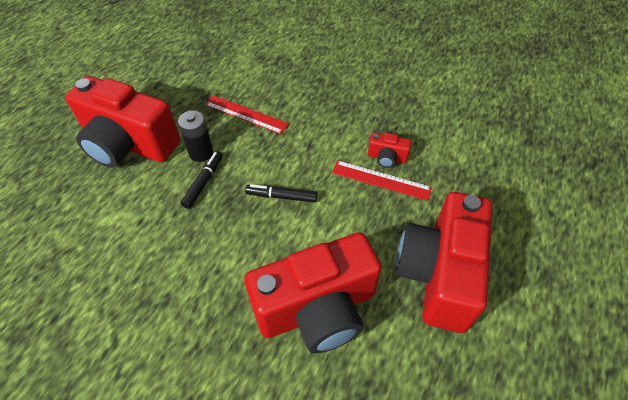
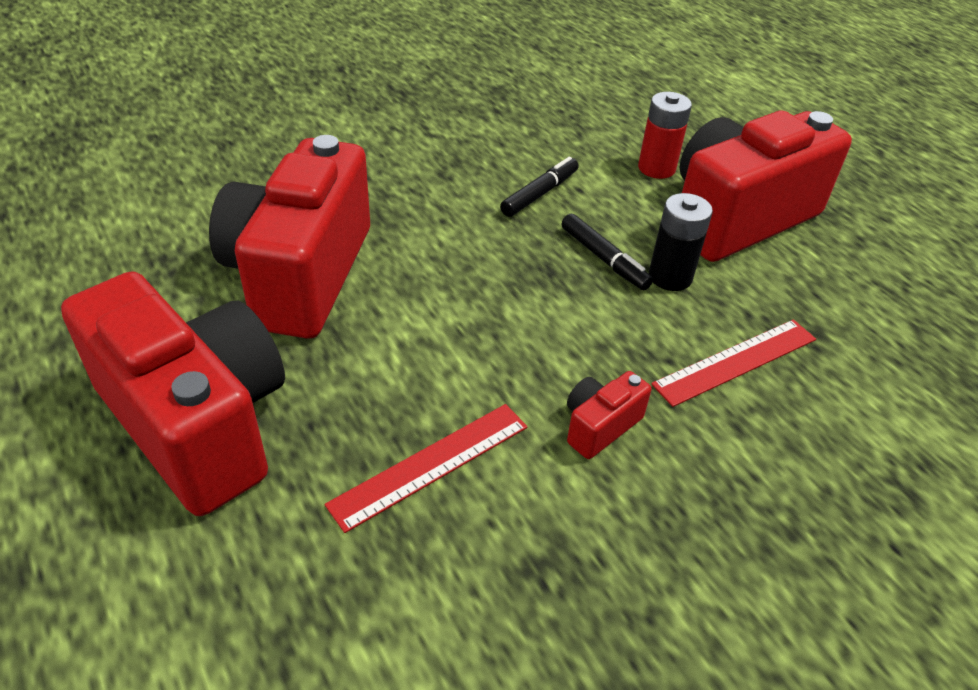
camera: 120 degrees right, 10 degrees down
black marker [245,184,317,202] -> black marker moved to [500,156,579,217]
red camera [368,132,411,168] -> red camera moved to [567,371,651,459]
none -> red battery [638,92,692,179]

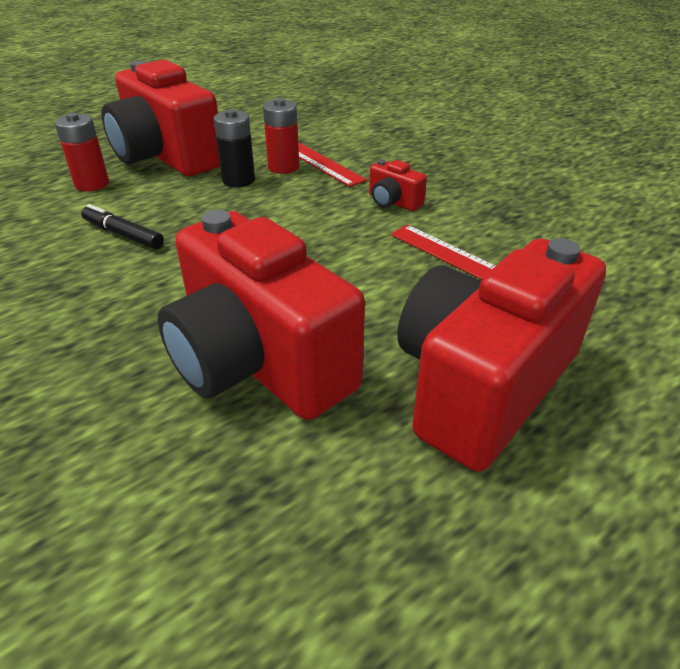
camera: 95 degrees left, 5 degrees down
red camera [209,135,370,339] -> red camera turned 45 degrees clockwise [158,210,365,420]
black marker [562,214,653,290] -> none
none -> red battery [263,98,299,174]

